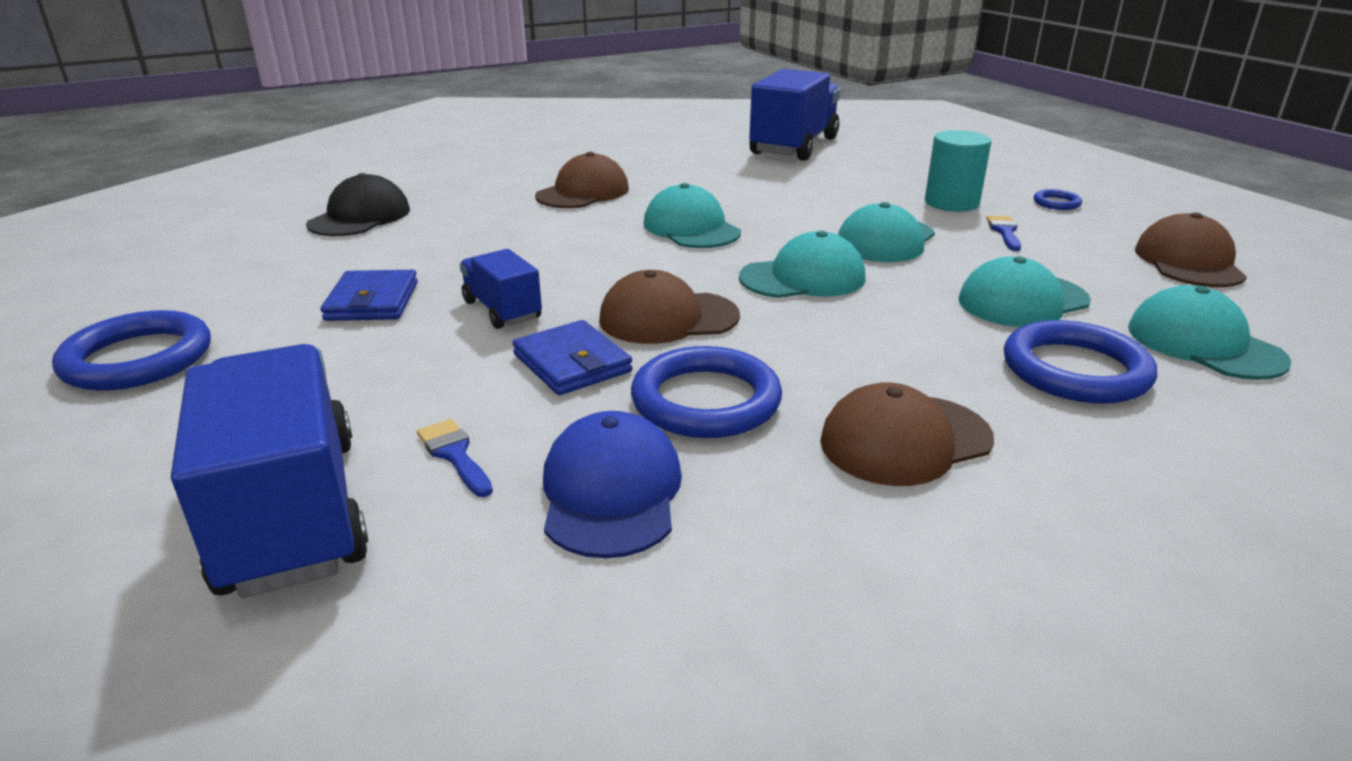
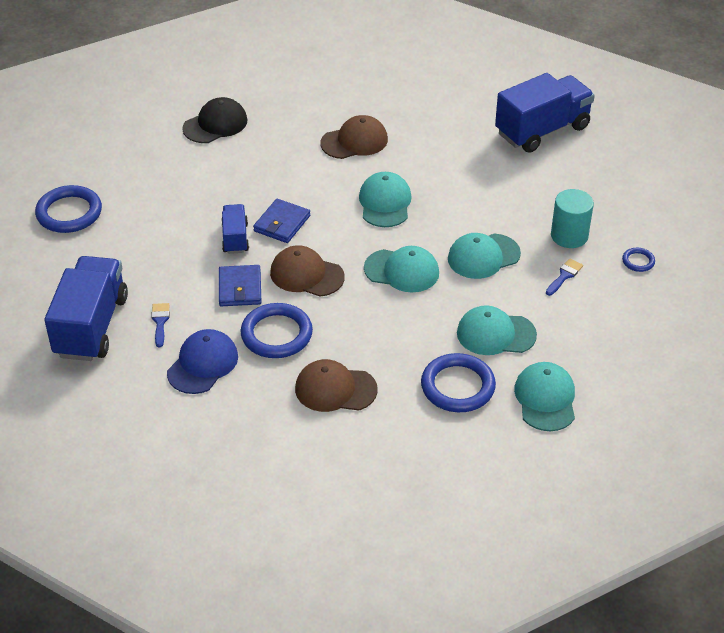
camera: 30 degrees right, 15 degrees up
blue wallet [320,270,418,321] -> blue wallet moved to [253,199,310,243]
brown cap [1135,212,1247,287] -> none

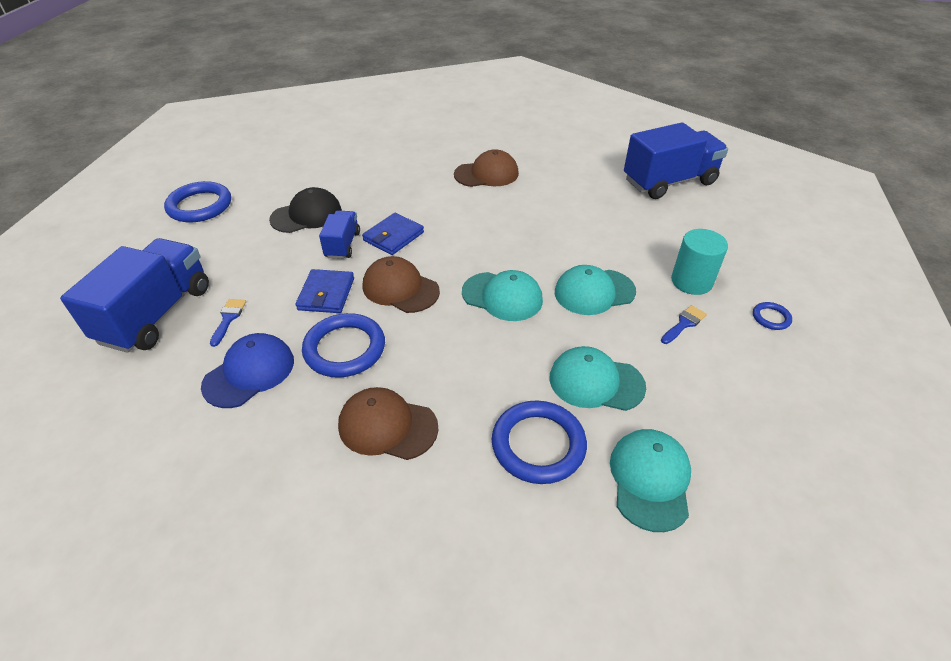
camera: 10 degrees right, 0 degrees up
black cap [182,97,247,143] -> black cap moved to [269,187,342,233]
turquoise cap [359,172,412,227] -> none

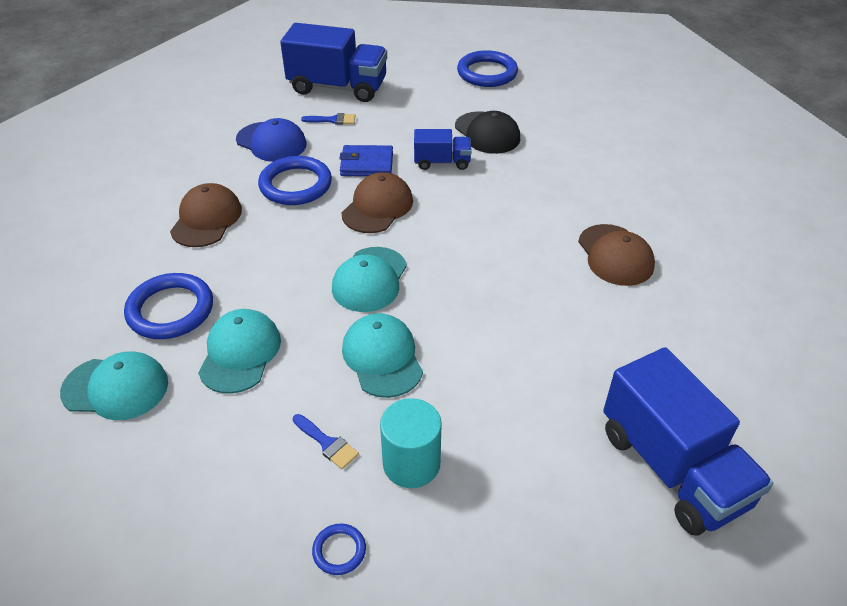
camera: 85 degrees right, 0 degrees up
blue wallet [362,213,424,255] -> none

